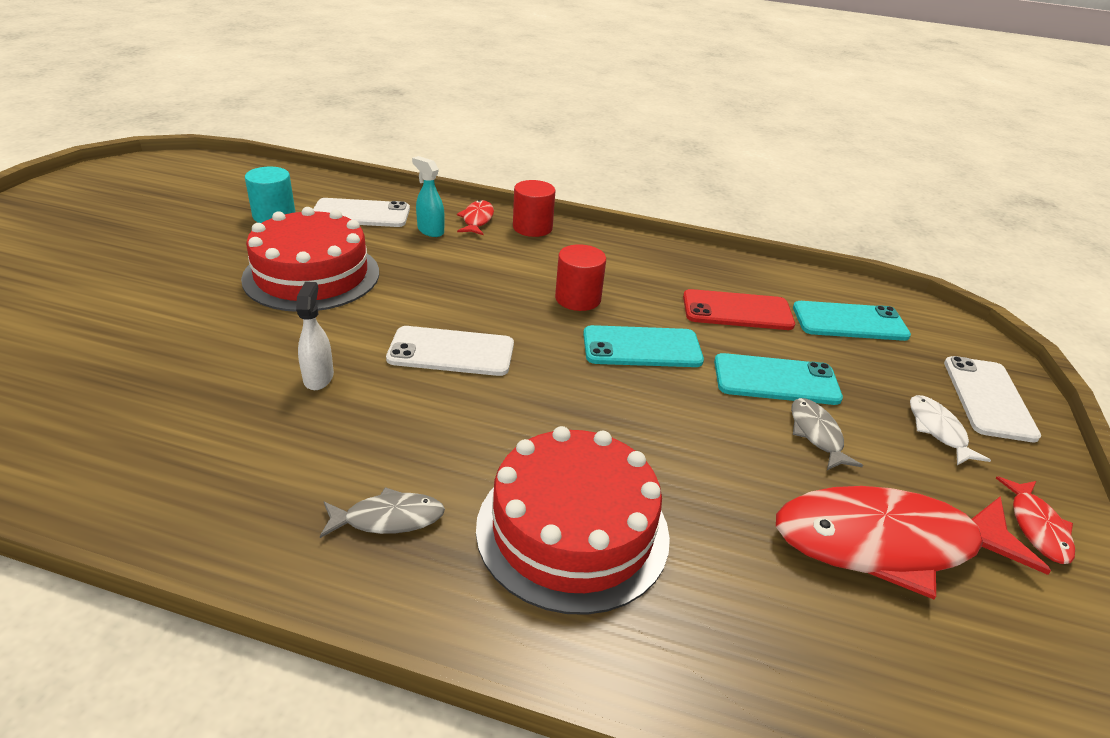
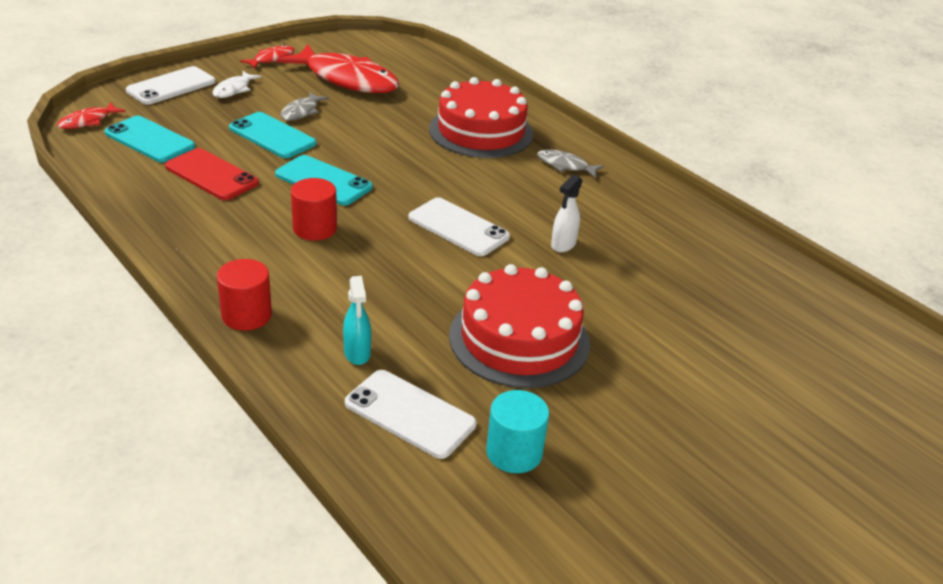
camera: 145 degrees left, 0 degrees up
red fish [457,200,494,235] -> red fish moved to [57,102,126,129]

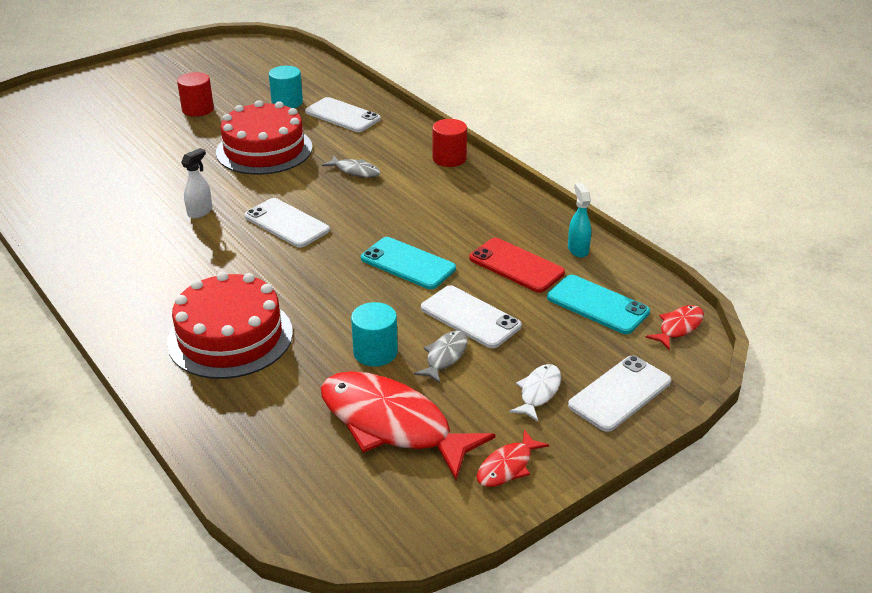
camera: 175 degrees left, 0 degrees up
turquoise phone [229,112,317,158] -> white phone [421,285,522,348]
red cylinder [291,178,337,241] -> red cylinder moved to [177,72,214,117]
turquoise spray bottle [343,276,371,365] -> turquoise spray bottle moved to [568,183,591,258]
grey fish [537,149,604,178] -> grey fish moved to [322,156,381,177]
none -> turquoise cylinder [351,302,398,367]

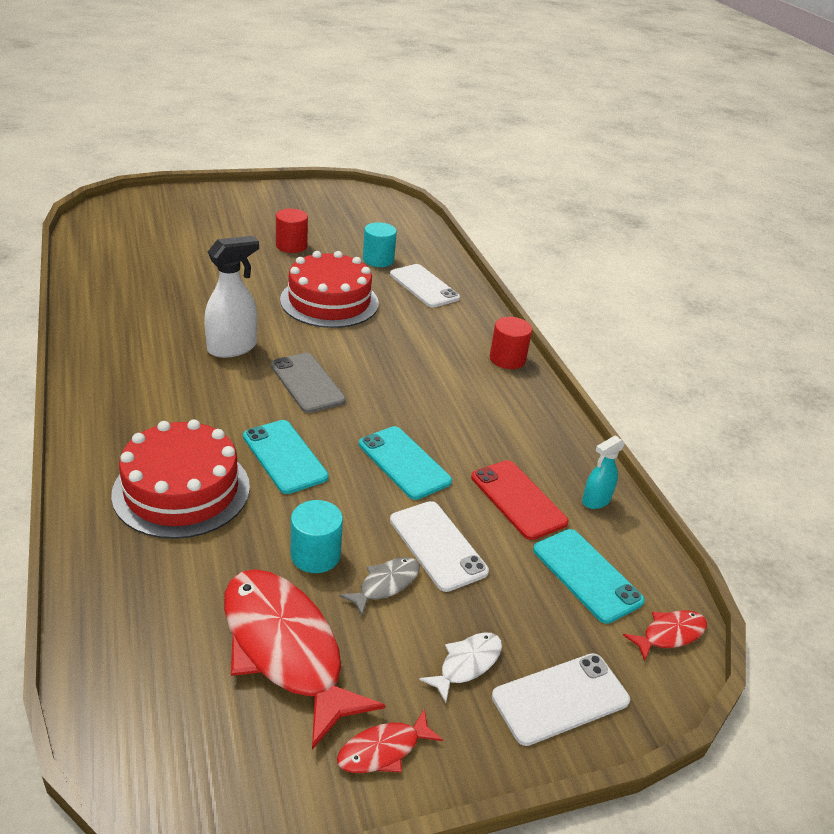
camera: 15 degrees right, 0 degrees up
white spray bottle [181,148,212,219] -> white spray bottle [204,236,259,358], size x1.73
white phone [244,198,330,248] -> grey phone [271,353,346,413]
grey fish [322,156,381,177] -> none
turquoise spray bottle [568,183,591,258] -> turquoise spray bottle turned 135 degrees counterclockwise [582,435,625,509]
none -> turquoise phone [243,420,329,494]

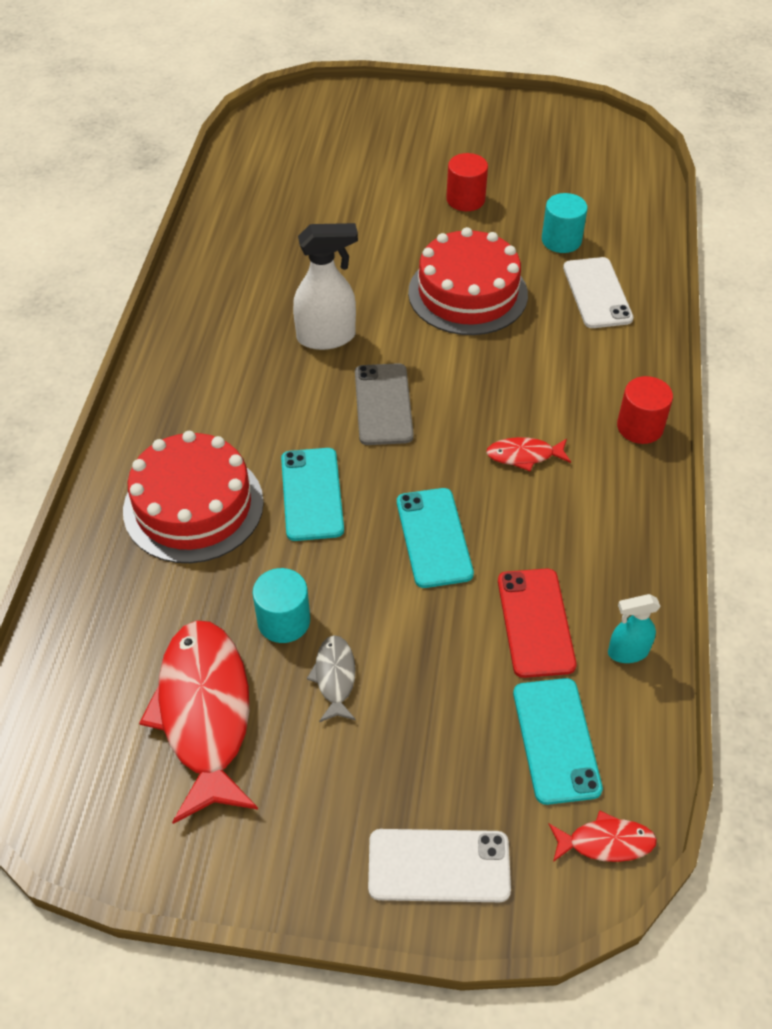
camera: 30 degrees right, 15 degrees up
red fish [337,708,443,773] -> red fish moved to [486,437,571,471]
grey fish [339,557,420,616] -> grey fish turned 75 degrees counterclockwise [307,635,356,722]
white phone [390,501,489,592] -> none
white fish [419,632,502,703] -> none

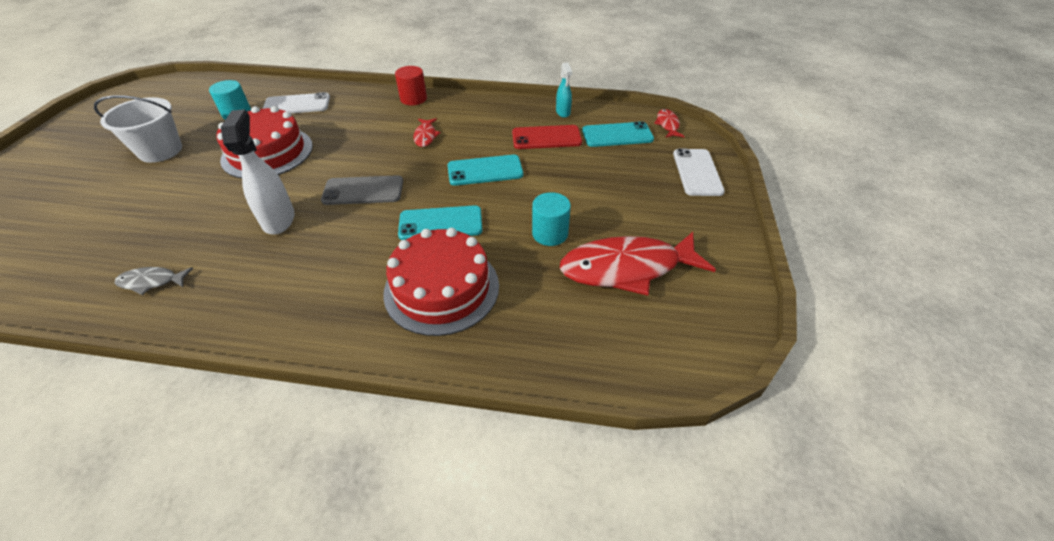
camera: 90 degrees left, 5 degrees down
grey fish [307,635,356,722] -> grey fish moved to [114,267,193,295]
red cylinder [446,153,488,211] -> white bucket [94,95,182,163]

